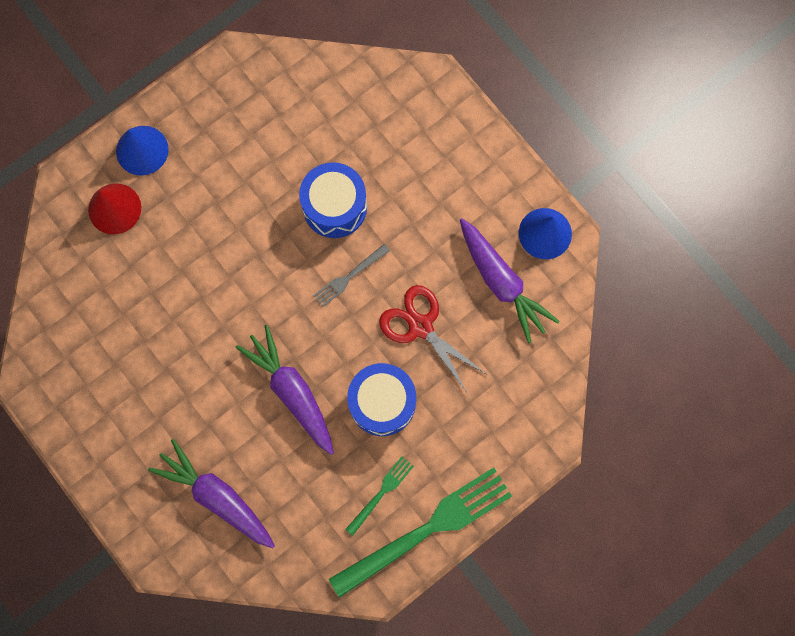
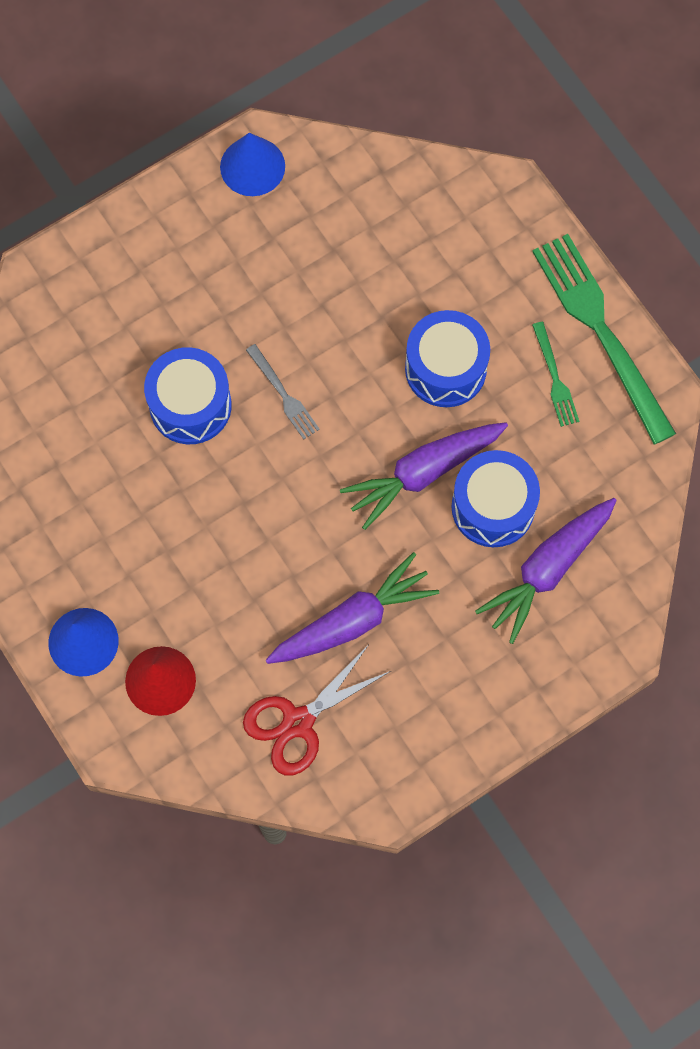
camera: 85 degrees left, 5 degrees down
green fork [345,456,414,536] -> green fork turned 150 degrees counterclockwise [532,322,579,427]
red scissors [379,285,486,392] -> red scissors moved to [243,644,391,775]
purple carrot [460,218,560,344] -> purple carrot moved to [266,552,439,664]
none -> blue drum [452,450,540,547]

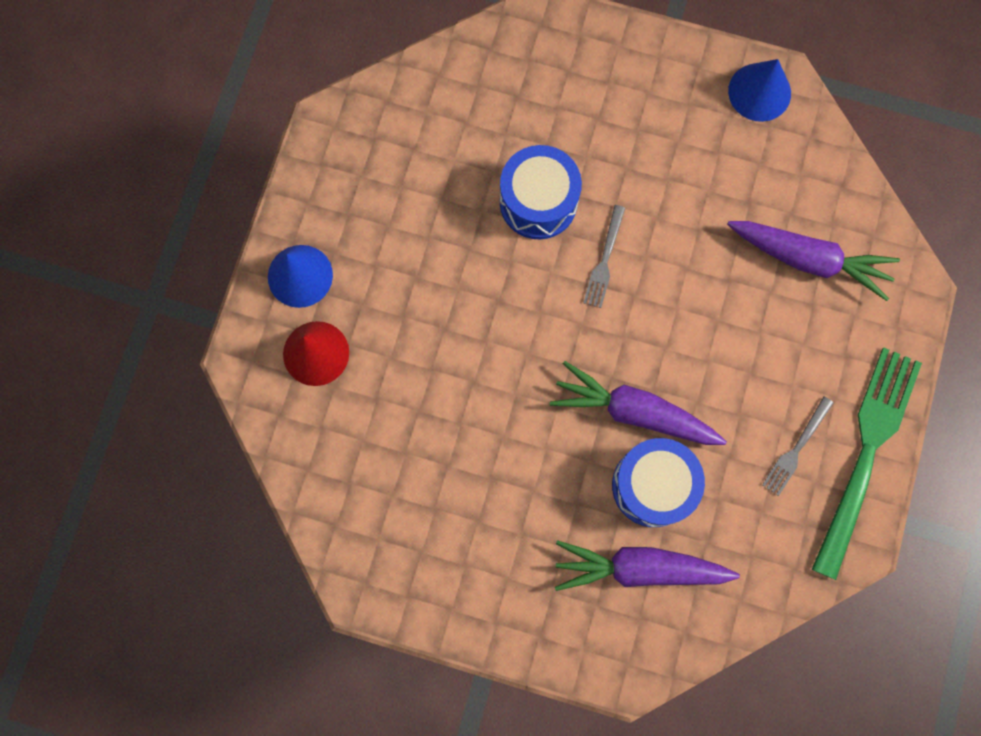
camera: 50 degrees right, 5 degrees up
red scissors [243,644,391,775] -> none
purple carrot [266,552,439,664] -> purple carrot moved to [727,221,900,301]
blue drum [405,310,490,407] -> none
green fork [532,322,579,427] -> grey fork [762,396,834,496]

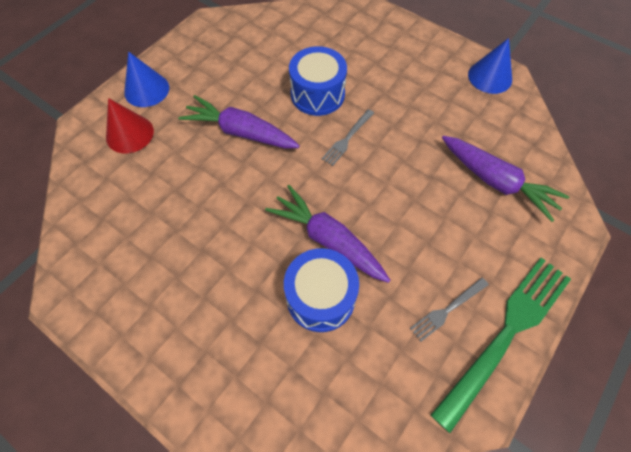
camera: 20 degrees right, 15 degrees down
purple carrot [555,540,740,591] -> purple carrot moved to [178,95,300,149]

